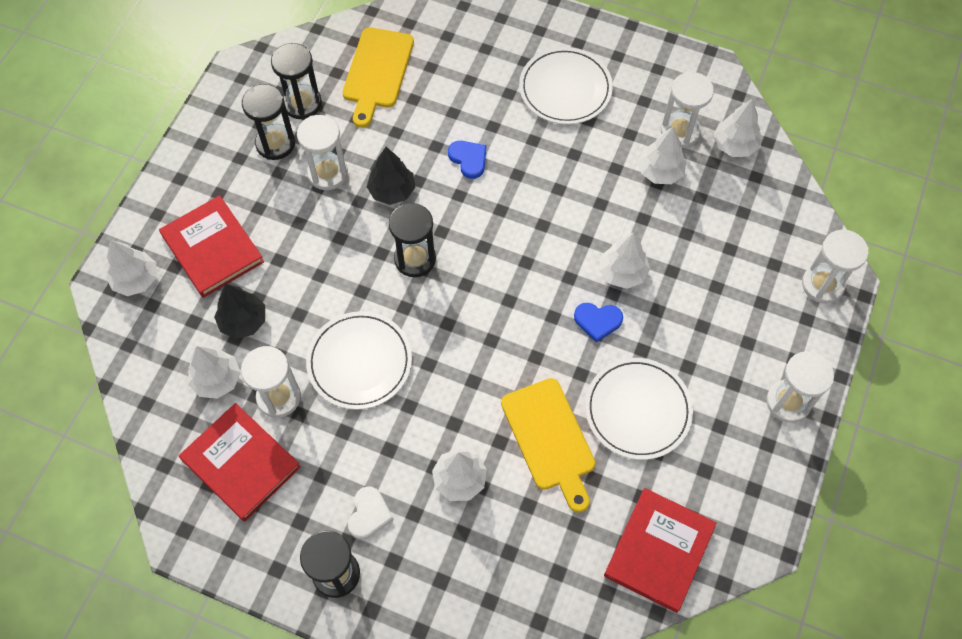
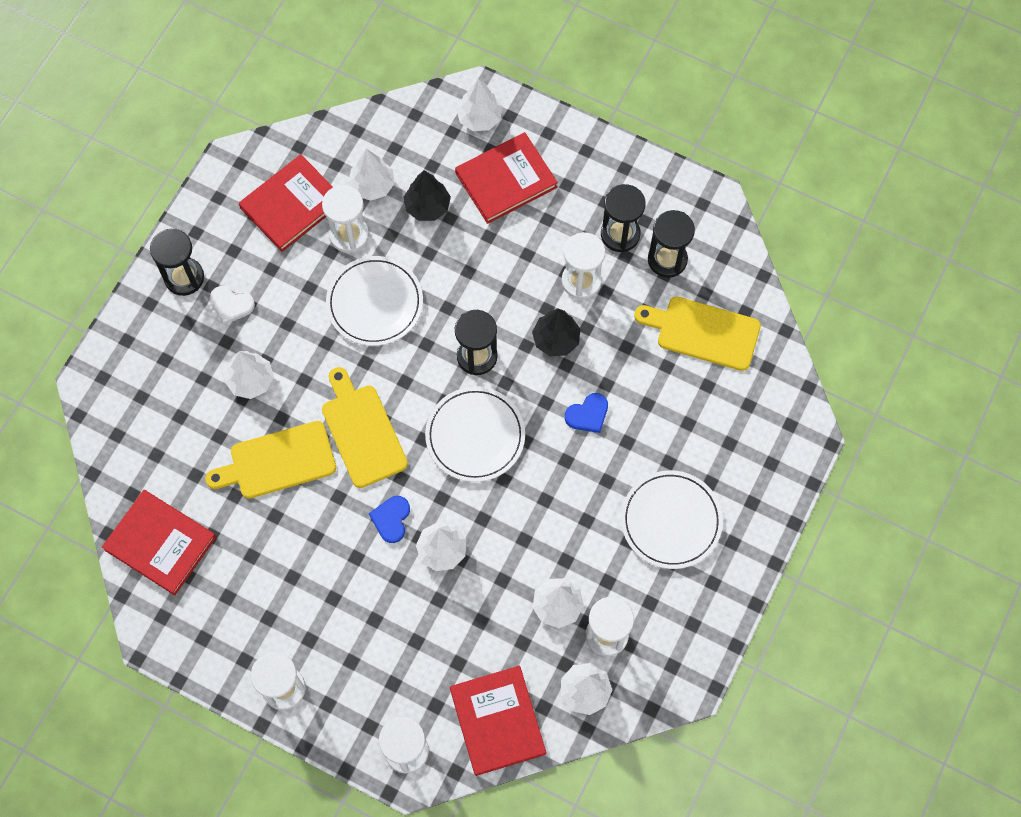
camera: 95 degrees right, 5 degrees up
white plate [585,358,693,460] -> white plate moved to [425,387,525,482]
none -> yellow cutting board [322,367,408,488]
none -> red book [450,666,546,776]

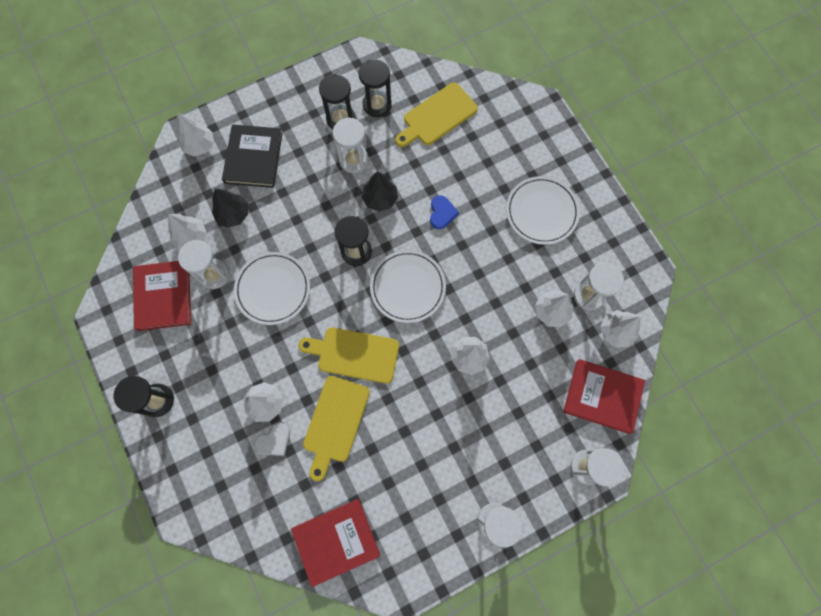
camera: 55 degrees left, 5 degrees up
white heart [210,286,255,325] -> white heart moved to [254,423,290,456]
blue heart [369,496,410,543] -> none
red book [455,132,558,224] -> black book [222,124,283,188]

